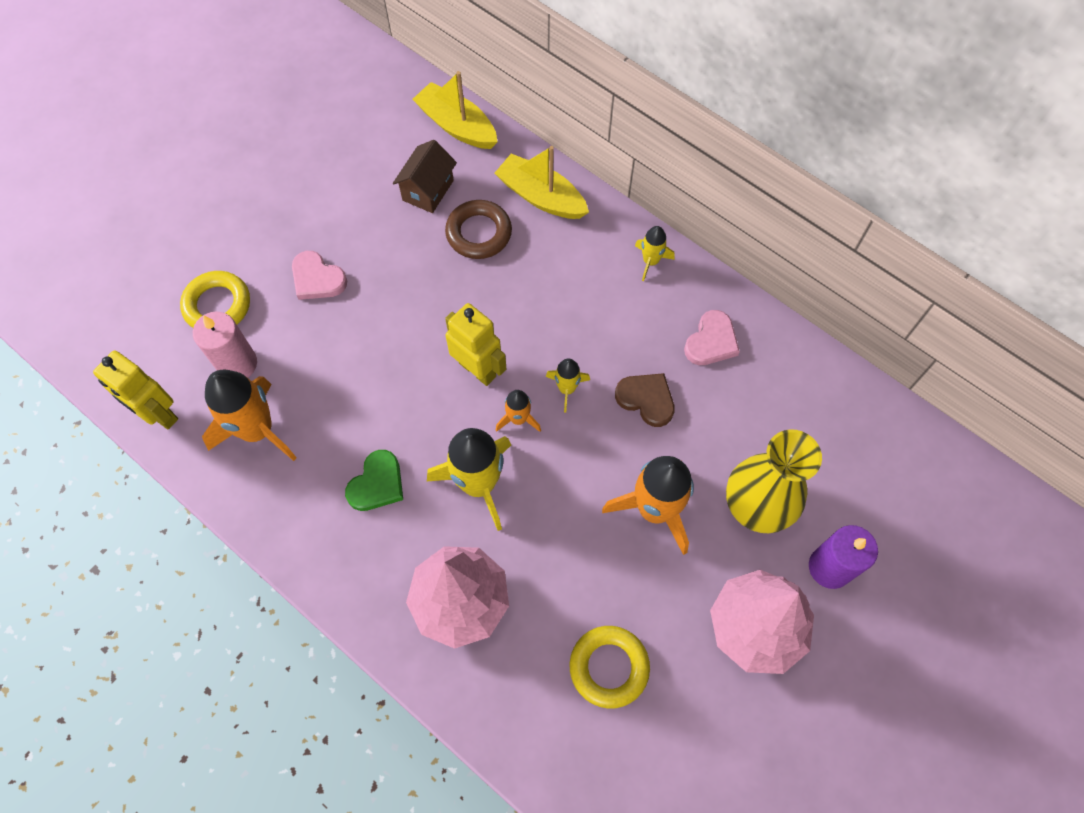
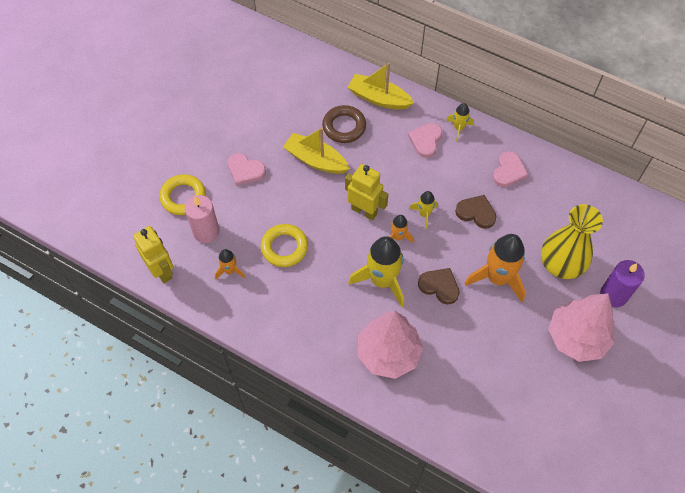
camera: 10 degrees left, 5 degrees down
yellow robot [93,351,178,430] -> yellow robot turned 150 degrees counterclockwise [133,226,173,283]
orange rocket [202,370,297,461] -> orange rocket [215,249,245,280], size x0.50
green heart [345,450,403,511] -> none
brown house [393,140,457,213] -> none
yellow boat [413,71,497,149] -> yellow boat moved to [283,128,350,174]
yellow ring [570,626,650,708] -> yellow ring moved to [261,224,308,267]
none -> pink heart [408,123,442,158]
none -> brown heart [418,268,460,304]

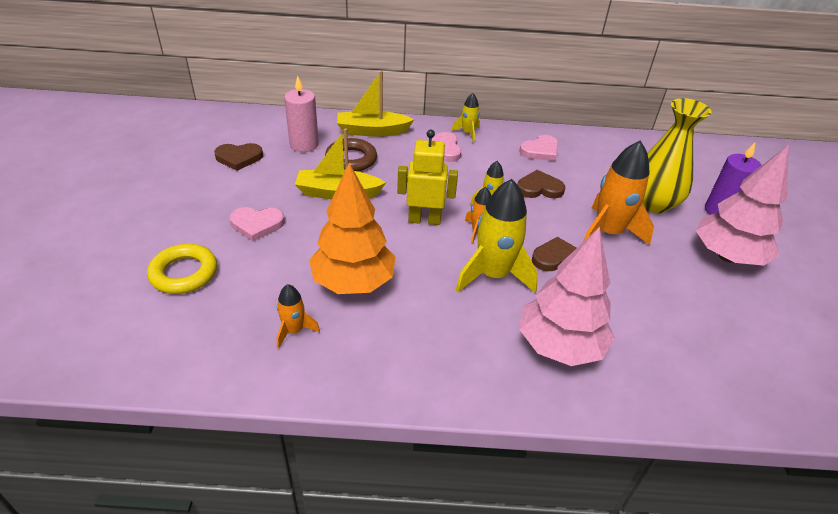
camera: 30 degrees left, 20 degrees down
yellow robot [133,226,173,283] -> none
pink candle [185,195,219,243] -> pink candle moved to [284,76,319,152]
yellow ring [261,224,308,267] -> orange tree [309,163,395,294]
pink heart [493,151,529,187] -> pink heart turned 60 degrees clockwise [519,135,558,161]
none -> brown heart [214,143,263,171]

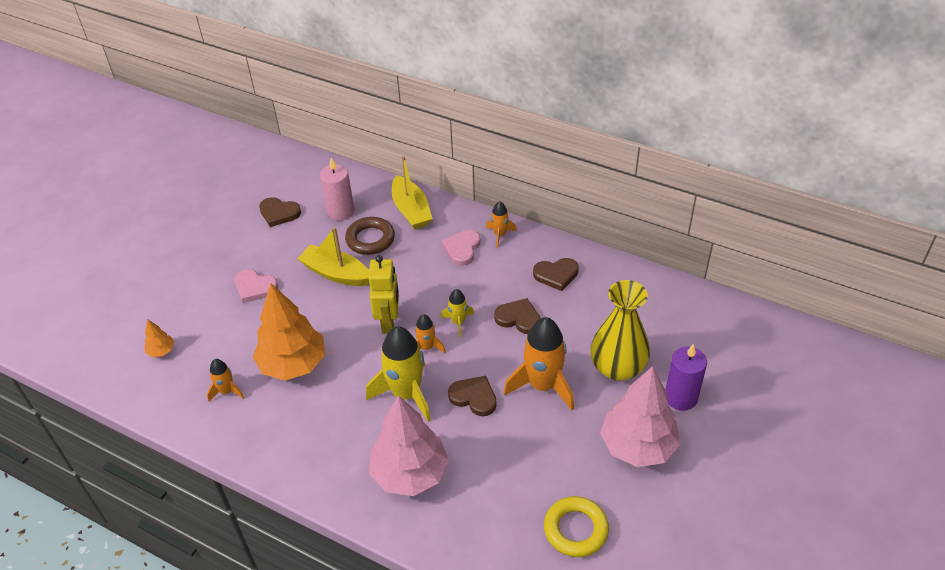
camera: 30 degrees right, 5 degrees up
yellow ring [147,244,217,294] -> yellow ring moved to [544,496,609,557]
yellow boat [337,71,414,137] -> yellow boat turned 135 degrees counterclockwise [392,156,433,229]
yellow robot [397,130,458,225] -> yellow robot turned 60 degrees clockwise [369,255,399,334]
yellow rocket [451,93,480,143] -> orange rocket [486,201,517,248]
pink heart [519,135,558,161] -> brown heart [533,258,579,291]
none -> orange tree [144,319,174,357]

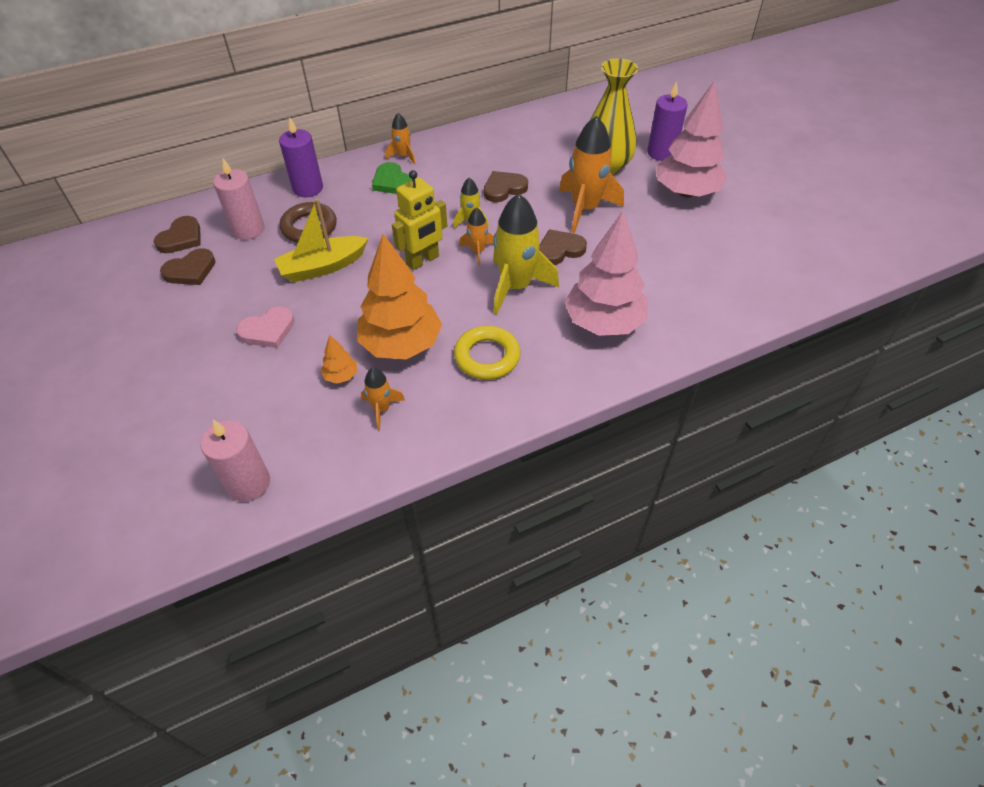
camera: 55 degrees left, 5 degrees up
orange tree [144,319,174,357] -> orange tree moved to [320,335,357,384]
yellow robot [369,255,399,334] -> yellow robot turned 105 degrees clockwise [392,170,447,270]
yellow boat [392,156,433,229] -> purple candle [279,116,323,197]
pink heart [442,230,481,266] -> green heart [372,162,412,194]
brown heart [533,258,579,291] -> brown heart moved to [154,216,200,253]
yellow ring [544,496,609,557] -> yellow ring moved to [454,326,520,380]
none -> pink candle [200,420,270,502]

